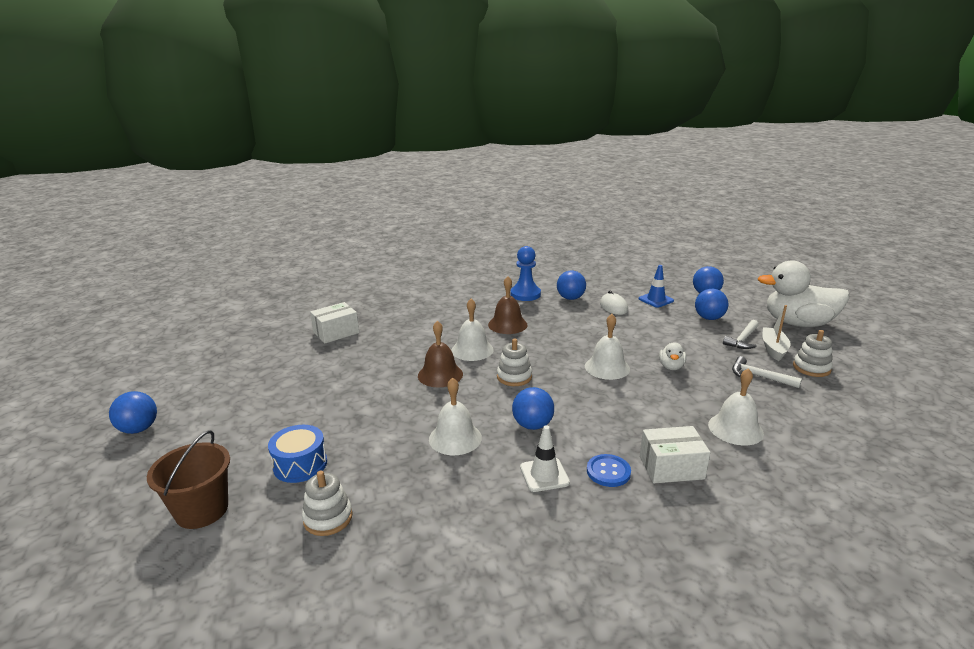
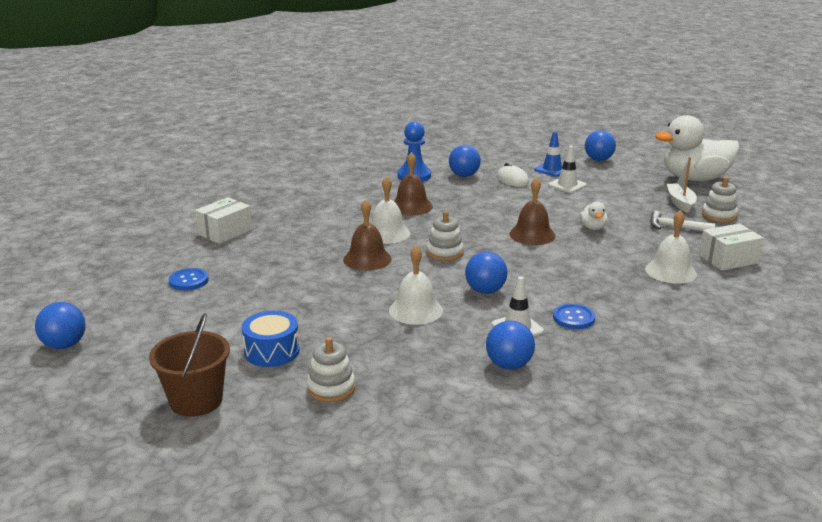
camera: 15 degrees left, 0 degrees up
white bell [585,314,630,380] -> brown bell [509,177,556,245]
white box [640,426,710,483] -> white box moved to [699,223,764,271]
blue ball [695,289,728,320] -> blue ball moved to [486,320,535,370]
white hammer [723,320,759,349] -> none
none -> blue button [169,268,209,290]
none -> white traffic cone [548,146,587,193]

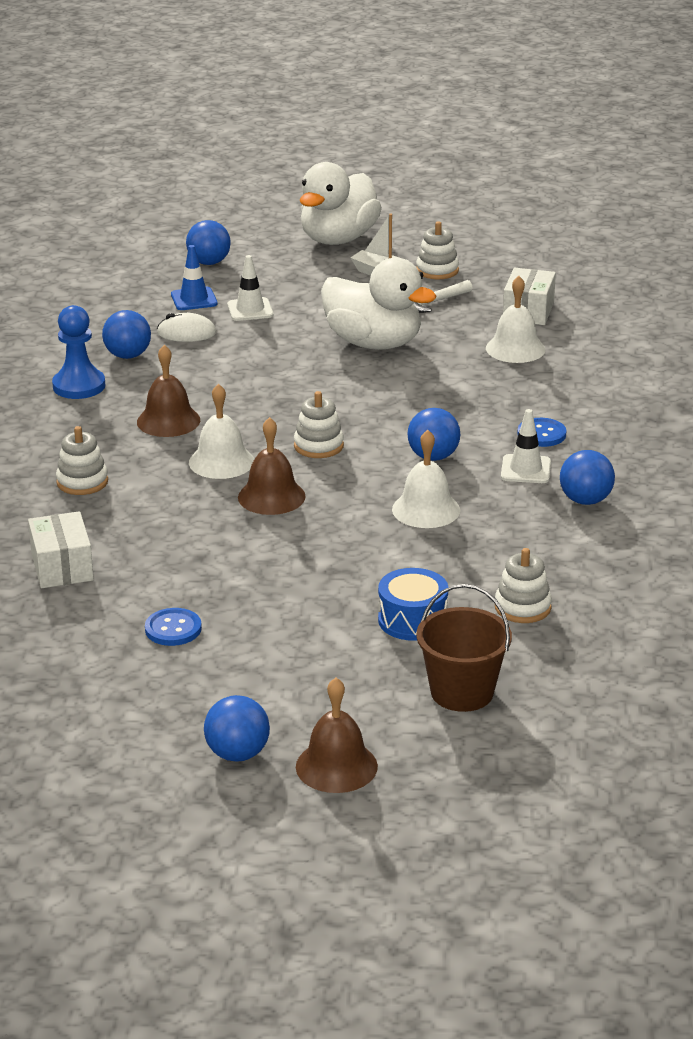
camera: 55 degrees left, 5 degrees up
brown bell [509,177,556,245] -> brown bell moved to [296,678,378,793]
white duck [580,202,607,230] -> white duck [321,258,436,350], size x2.36
none -> white stacking toy [56,426,108,495]

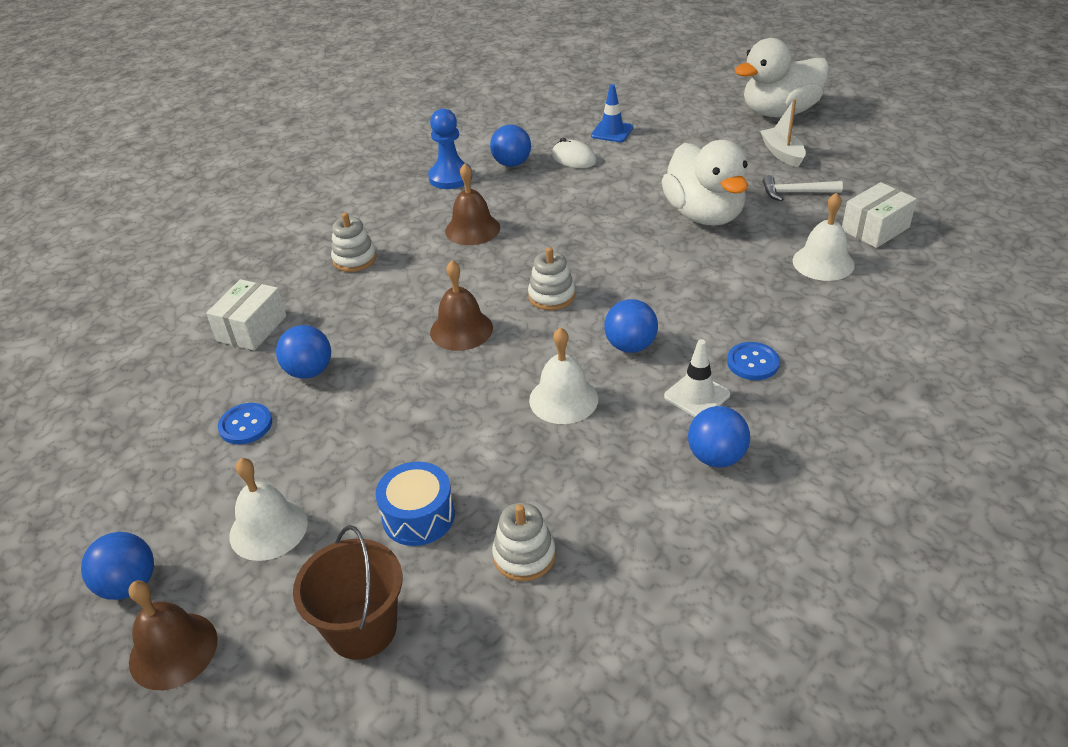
camera: 40 degrees right, 10 degrees up
blue ball [186,220,231,265] -> blue ball moved to [276,325,331,379]
white bell [189,384,254,479] -> white bell moved to [229,458,308,561]
white traffic cone [227,255,273,321] -> none
white stacking toy [416,221,459,279] -> none

